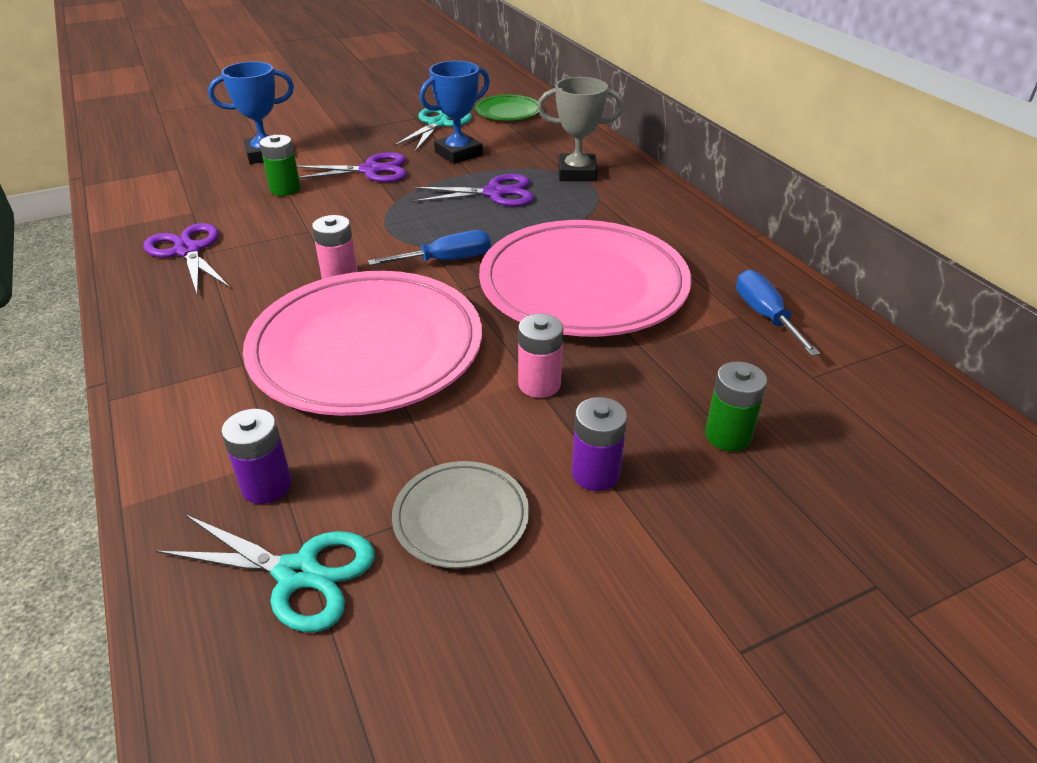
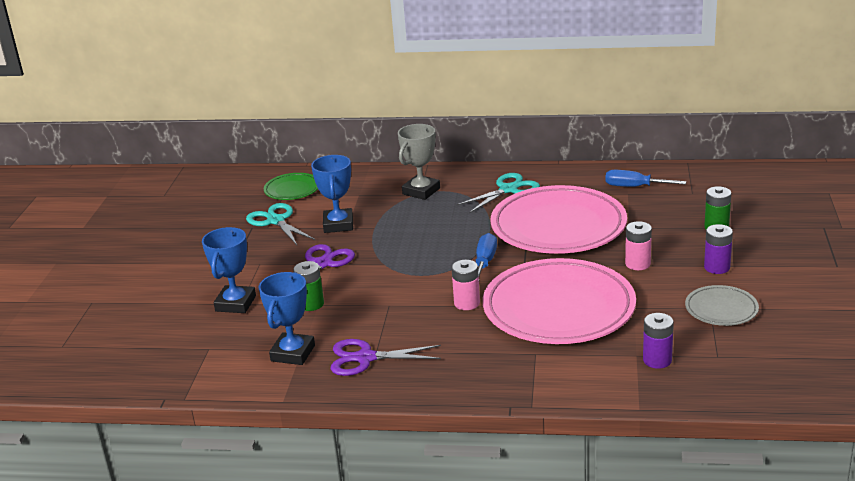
camera: 55 degrees left, 10 degrees down
turquoise scissors [156,514,375,632] -> turquoise scissors moved to [456,173,540,213]
purple scissors [412,174,534,207] -> none
none -> blue trophy [259,272,315,365]

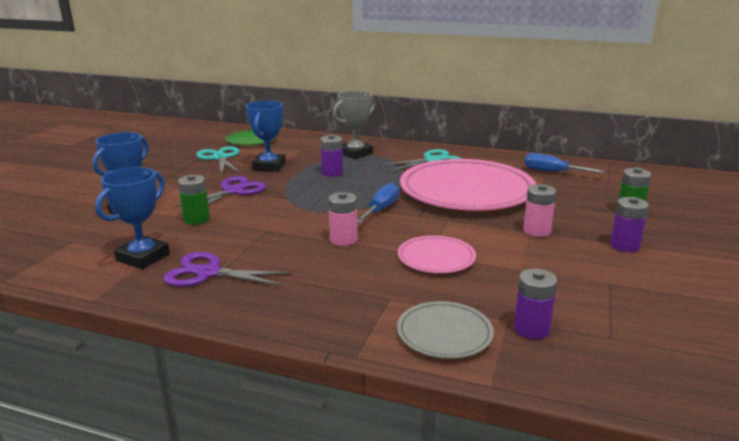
camera: 10 degrees right, 5 degrees down
pink plate [483,258,636,344] -> pink plate [398,235,476,273], size x0.46
grey plate [685,285,759,326] -> grey plate moved to [397,301,494,359]
none -> purple battery [320,134,343,177]

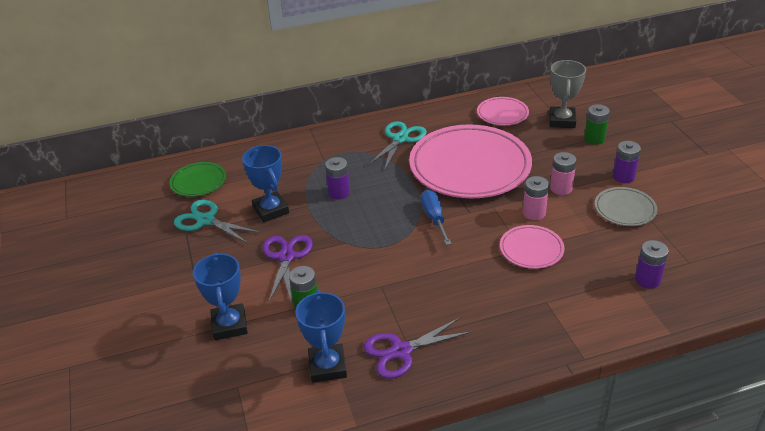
camera: 35 degrees left, 15 degrees up
pink battery [328,192,357,246] -> pink battery moved to [523,176,549,220]
grey trophy [333,91,376,159] -> grey trophy moved to [549,60,586,128]
grey plate [397,301,494,359] -> grey plate moved to [595,187,657,226]
blue screwdriver [524,153,604,173] -> pink plate [477,97,529,126]

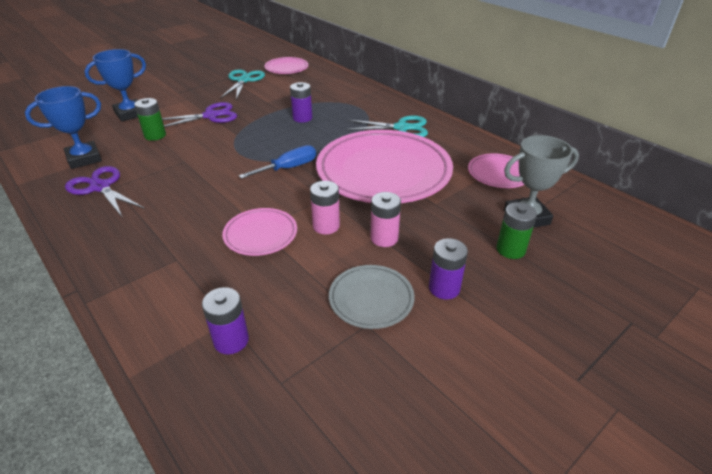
camera: 65 degrees right, 0 degrees up
green plate [170,162,226,197] -> pink plate [265,57,308,74]
blue trophy [242,145,289,223] -> none

